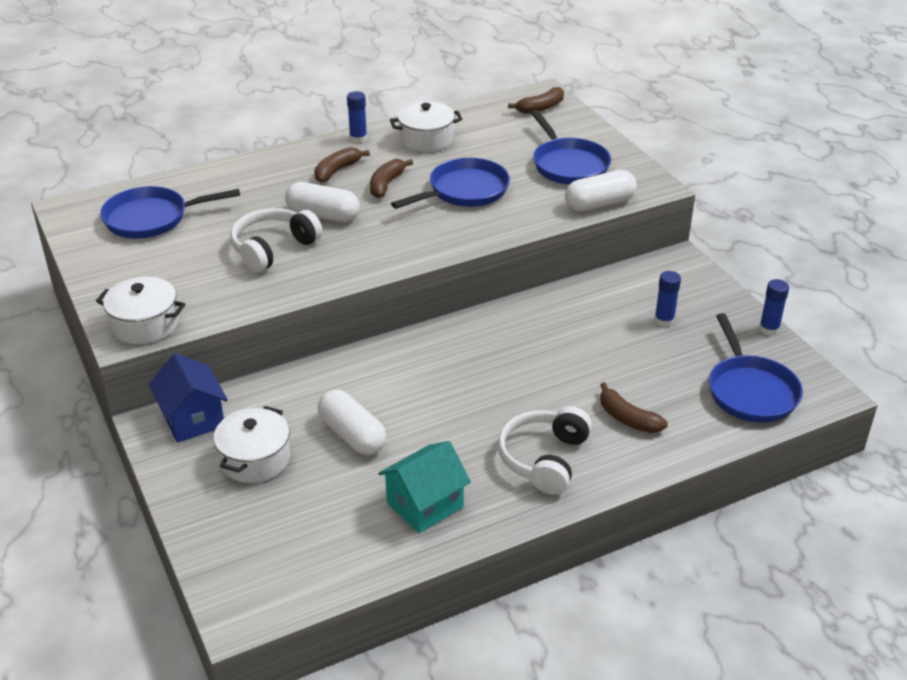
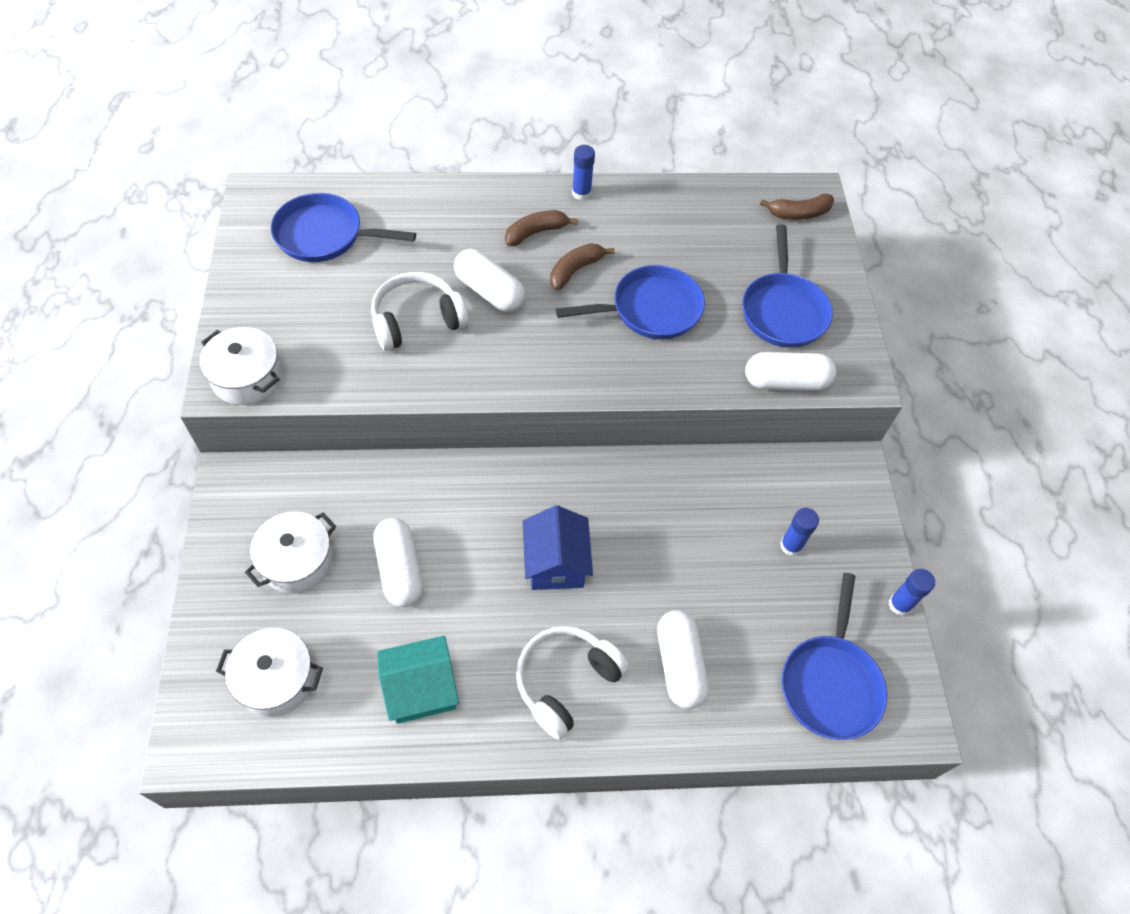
camera: 20 degrees right, 20 degrees up
blue house [149,353,228,443] -> blue house moved to [523,505,593,590]
white pot [390,101,463,152] -> white pot moved to [216,628,323,717]
brown banana [600,382,668,433] -> white capsule [657,610,709,709]

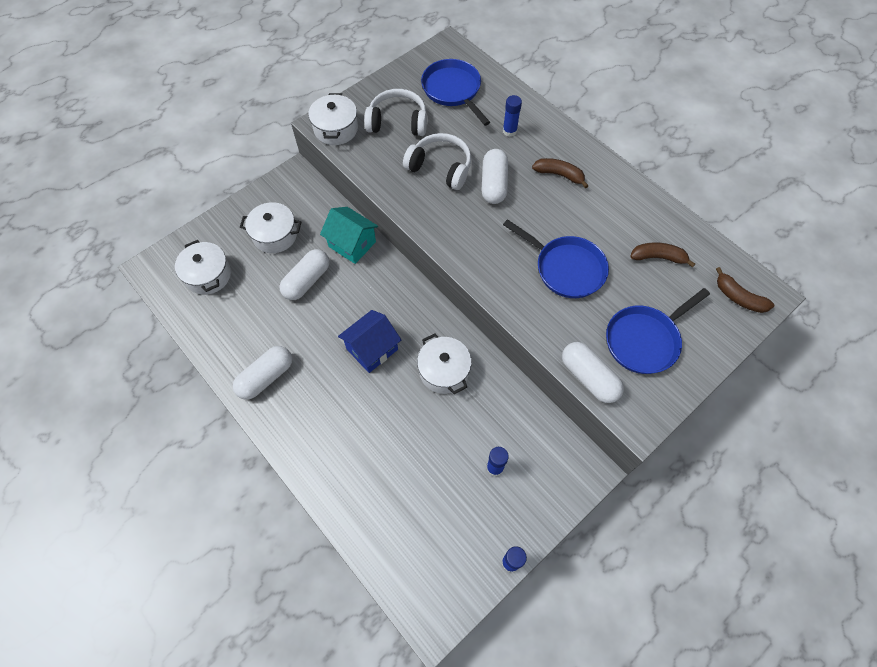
camera: 55 degrees right, 5 degrees up
turquoise house [377,636,459,724] -> turquoise house moved to [320,207,378,264]
white headphones [516,626,629,740] -> white headphones moved to [364,89,427,136]
brown banana [550,243,615,290] -> brown banana moved to [630,242,695,268]
blue glue stick [572,145,595,200] -> blue glue stick moved to [503,95,522,137]
white capsule [657,610,709,709] -> white capsule moved to [233,346,292,400]
blue pan [782,573,887,740] -> none
none -> white pot [417,334,472,394]

